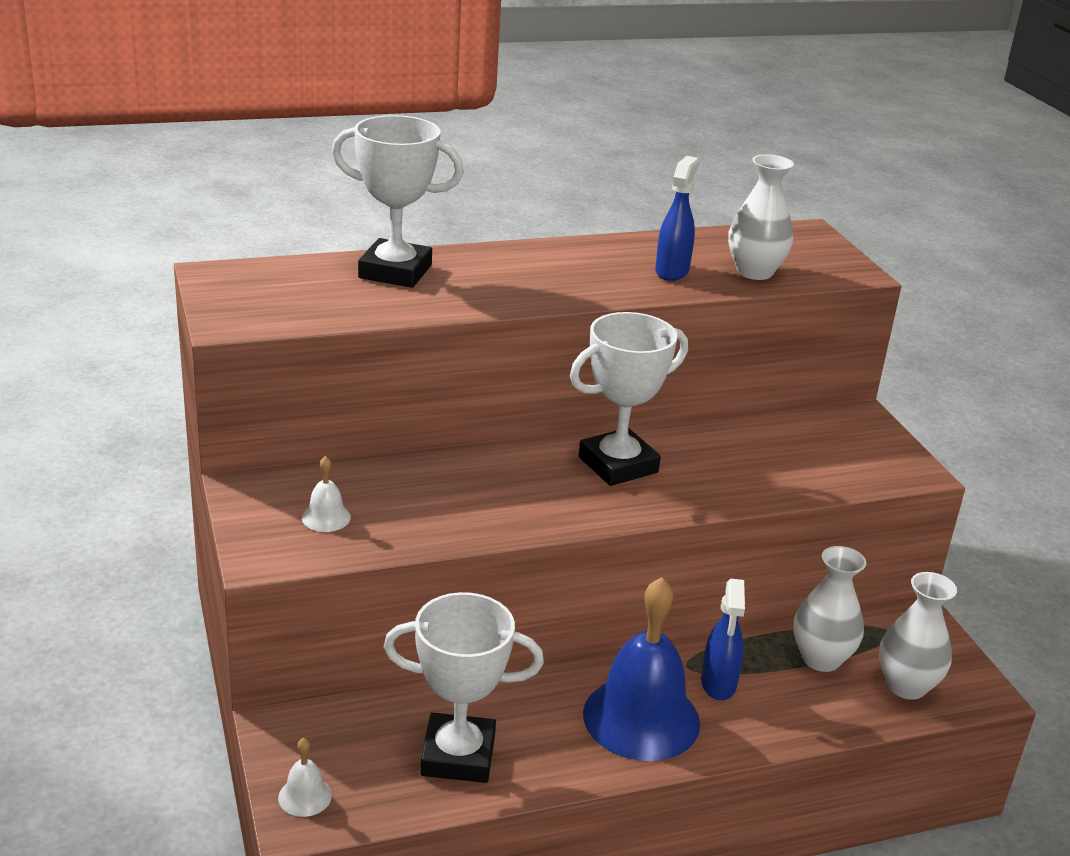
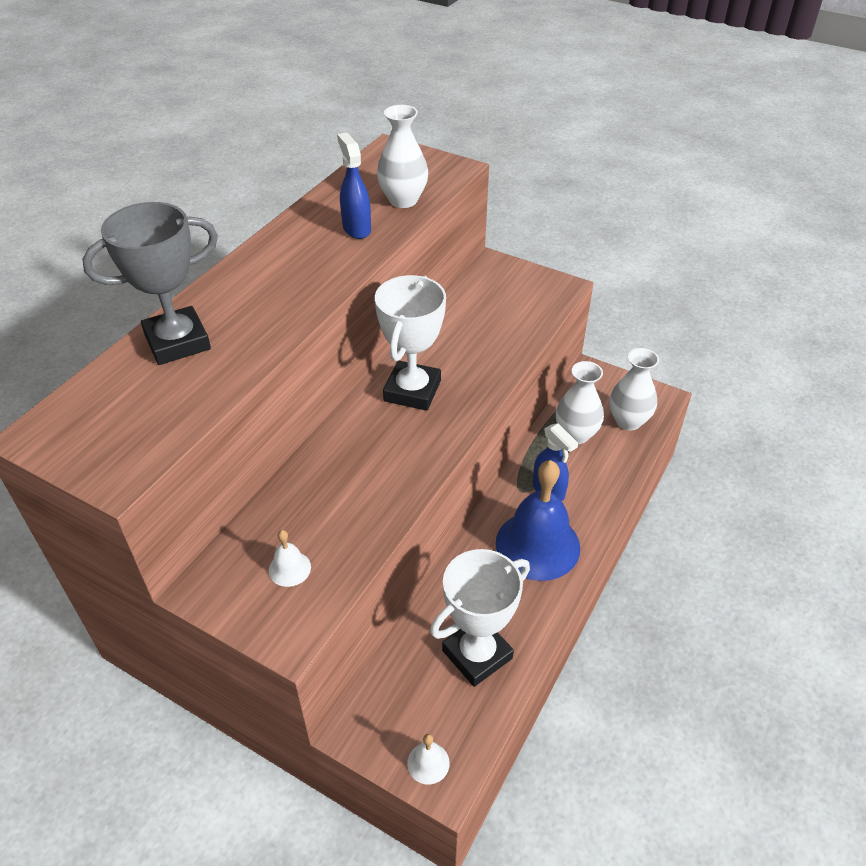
camera: 40 degrees left, 15 degrees up
white trophy [332,115,464,288] -> grey trophy [82,202,218,365]

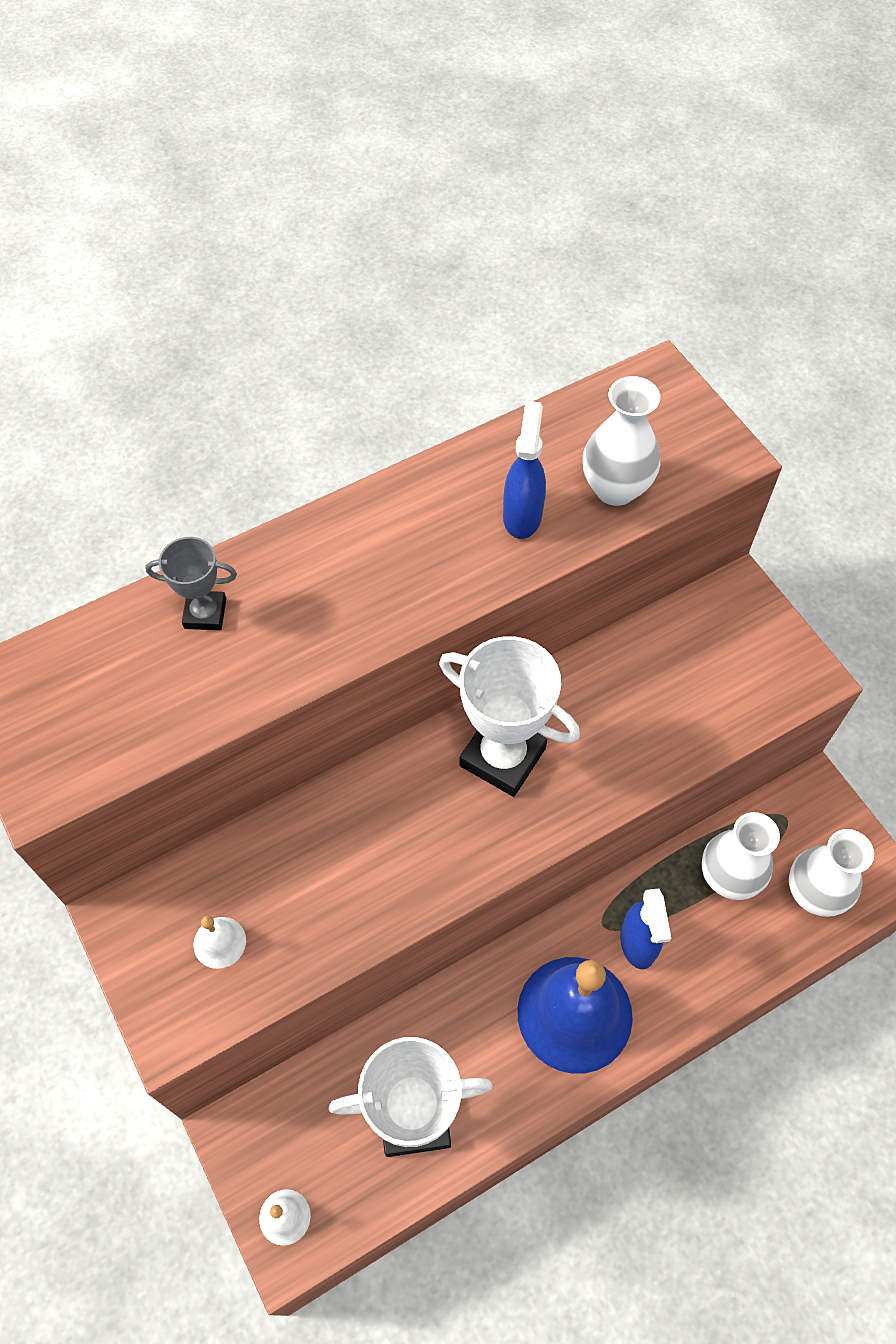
camera: 30 degrees right, 15 degrees up
grey trophy [82,202,218,365] -> grey trophy [145,537,237,630], size x0.54
white trophy [375,275,446,411] -> white trophy turned 75 degrees clockwise [439,636,580,797]

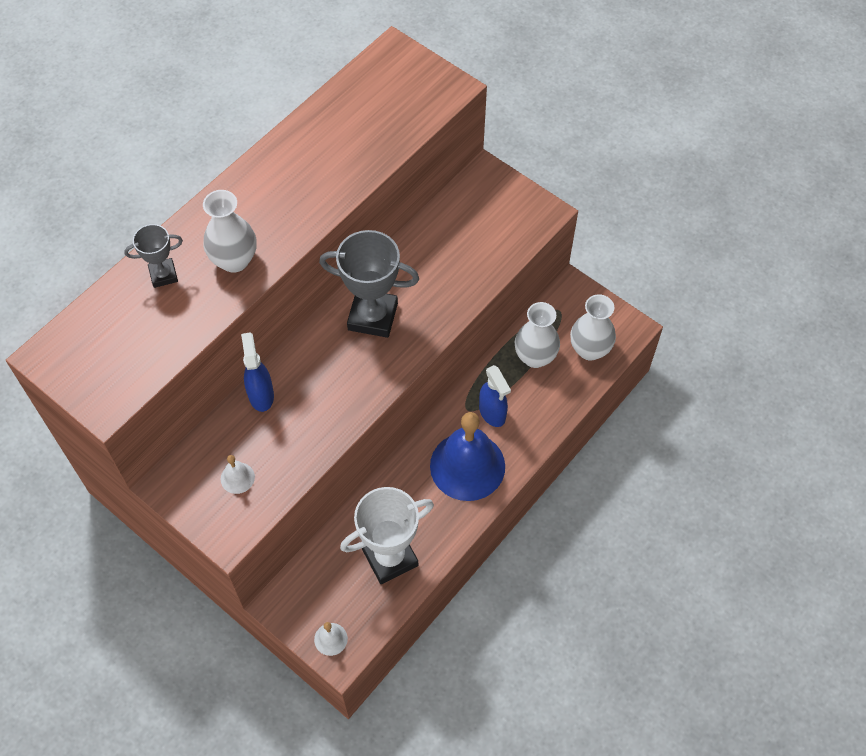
camera: 20 degrees left, 0 degrees up
white trophy [439,636,580,797] -> grey trophy [319,230,419,338]
blue spray bottle [503,401,546,539] -> blue spray bottle moved to [241,332,274,412]
white vase [583,376,660,506] -> white vase moved to [203,190,256,273]

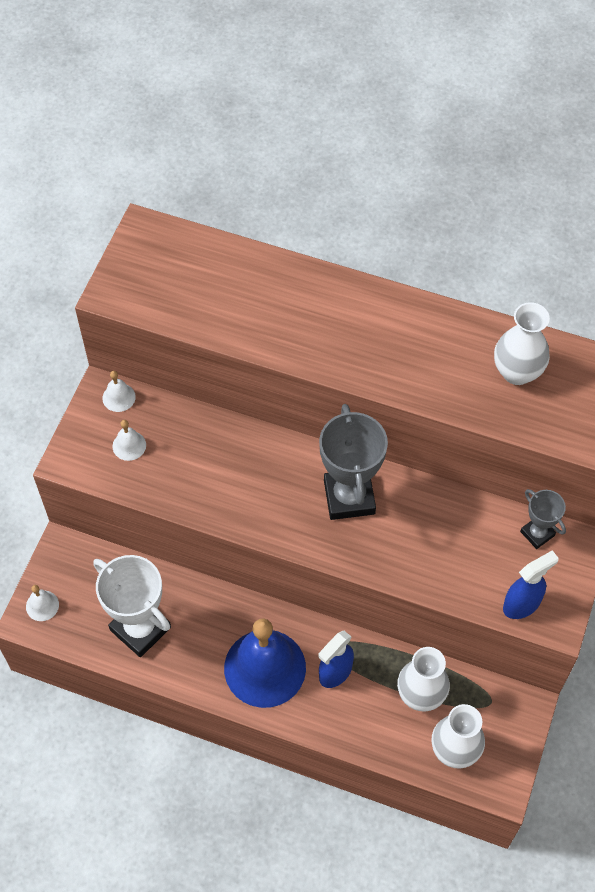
camera: 70 degrees right, 0 degrees up
grey trophy [124,224,183,288] -> grey trophy moved to [520,489,566,549]
white vase [203,190,256,273] -> white vase moved to [494,302,550,385]
blue spray bottle [241,332,274,412] -> blue spray bottle moved to [503,550,559,619]
none -> white bell [102,371,136,412]

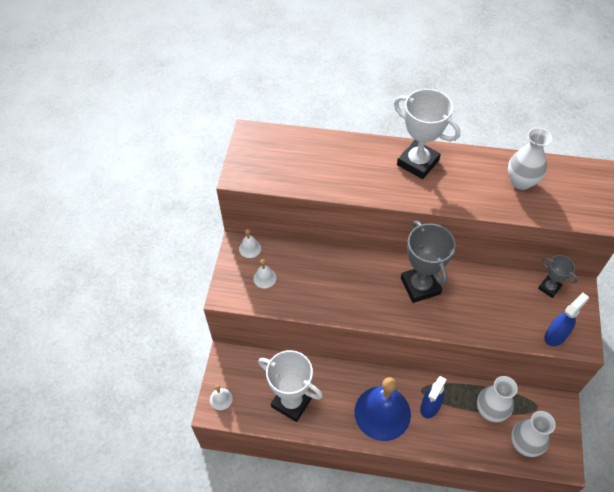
camera: 10 degrees left, 5 degrees down
none -> white trophy [394,89,460,179]

